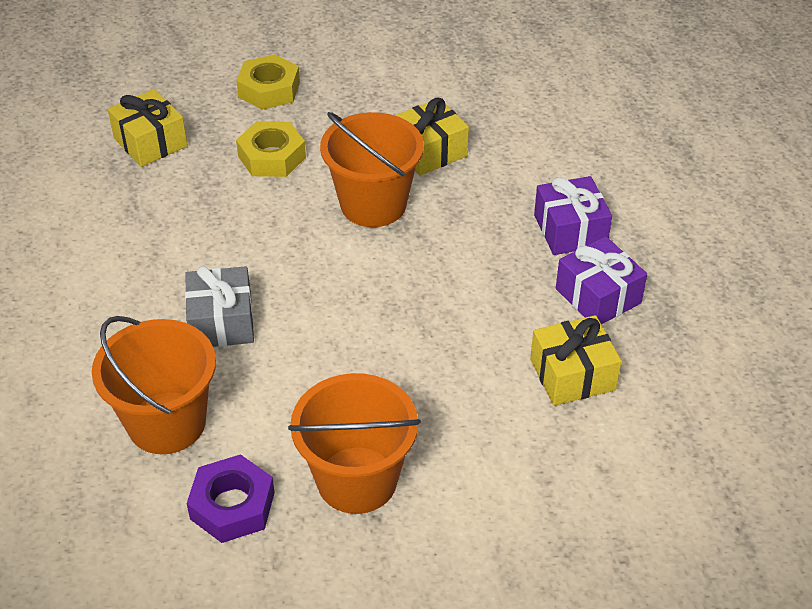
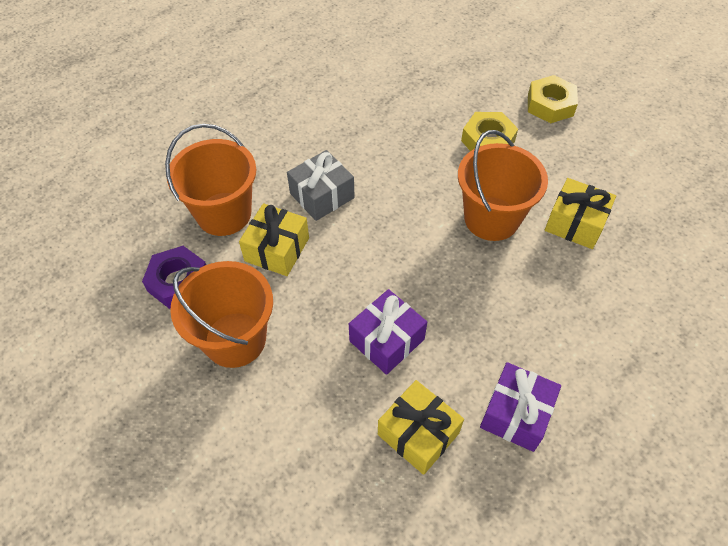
camera: 60 degrees right, 10 degrees up
yellow gift [108,89,188,167] -> yellow gift moved to [239,203,309,276]
purple gift [534,176,612,255] -> purple gift moved to [349,289,427,375]

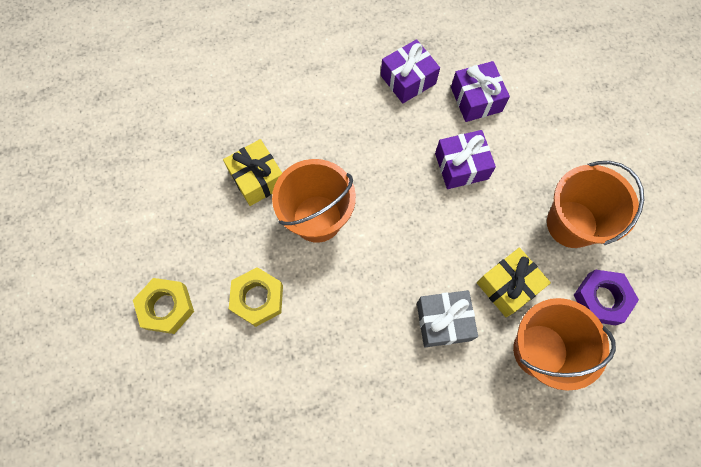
camera: 150 degrees left, 15 degrees up
yellow gift [378,380,464,475] -> purple gift [451,61,510,122]

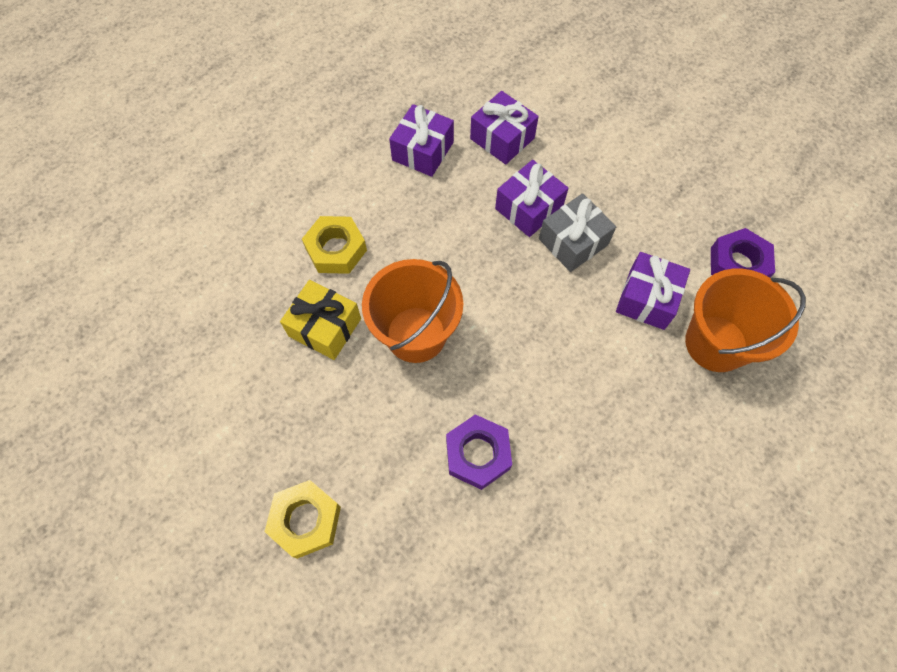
camera: 30 degrees left, 5 degrees down
yellow nut [229,267,283,327] -> yellow nut moved to [302,216,367,274]
grey gift [417,290,478,347] -> grey gift moved to [539,193,616,272]
yellow gift [477,248,551,317] -> purple gift [616,252,690,330]
orange bucket [547,161,644,248] -> none
none -> purple nut [446,414,512,490]

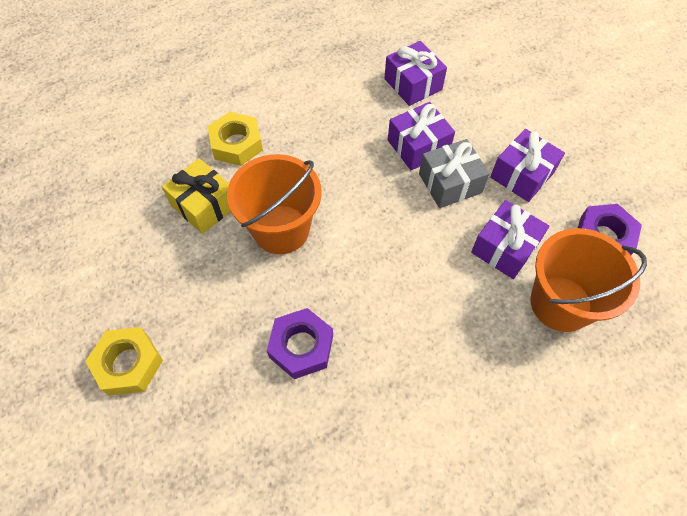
camera: 15 degrees right, 5 degrees down
purple gift [389,104,454,177] -> purple gift moved to [490,129,565,202]

